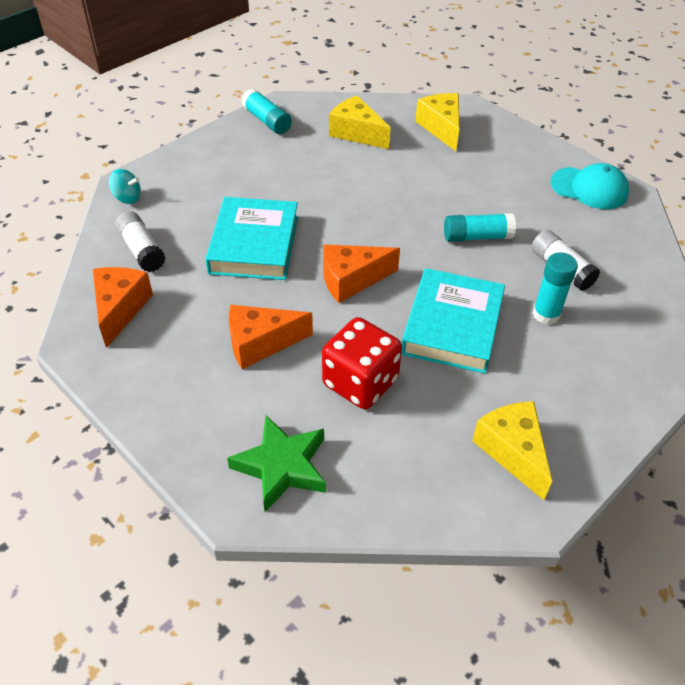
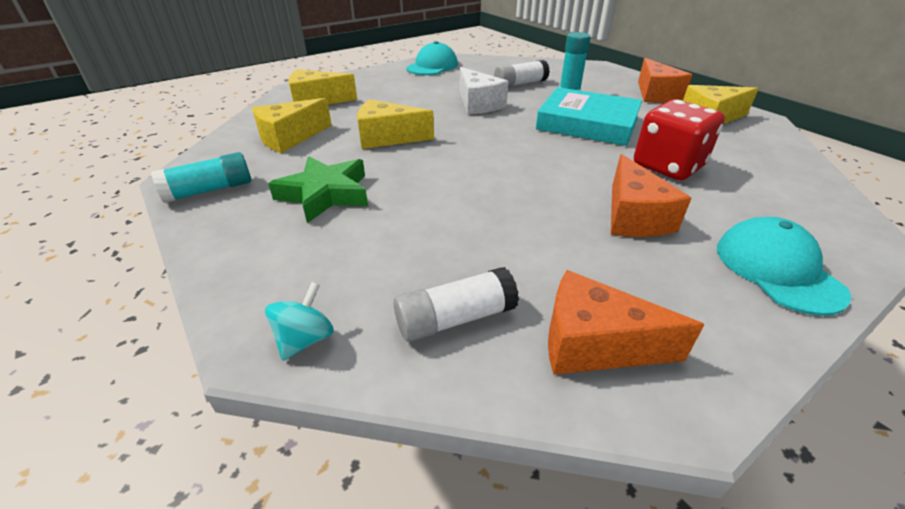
camera: 80 degrees left, 10 degrees down
turquoise book [205,197,298,280] -> none
green star [227,415,326,512] -> green star moved to [268,156,368,223]
orange cheese [323,245,400,303] -> orange cheese moved to [638,58,692,102]
turquoise glue stick [444,213,516,242] -> white cheese [460,67,509,115]
none -> yellow cheese [357,99,434,149]
none -> turquoise cap [717,217,851,316]

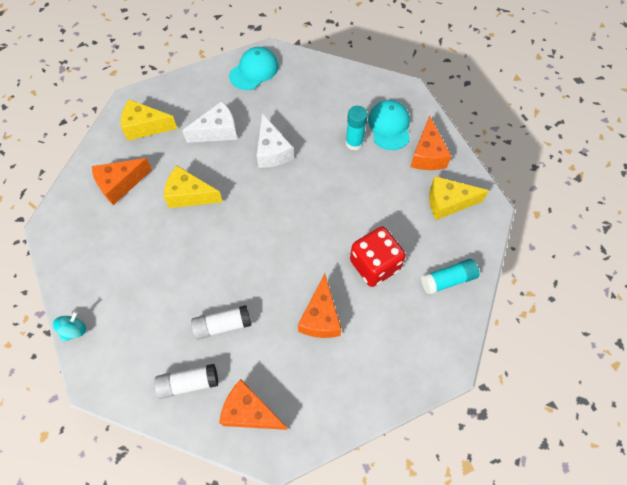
camera: 10 degrees right, 25 degrees up
turquoise glue stick [151,152,251,203] -> turquoise glue stick moved to [421,259,479,295]
yellow cheese [252,98,332,153] -> orange cheese [92,158,152,205]
turquoise spinning top [265,282,334,361] -> turquoise spinning top moved to [53,311,86,342]
green star [268,156,368,223] -> none
white glue stick [494,60,550,87] -> white glue stick moved to [191,305,251,340]
turquoise book [536,87,642,146] -> none
turquoise cap [717,217,851,316] -> turquoise cap moved to [368,100,410,150]
none -> white cheese [182,101,237,143]

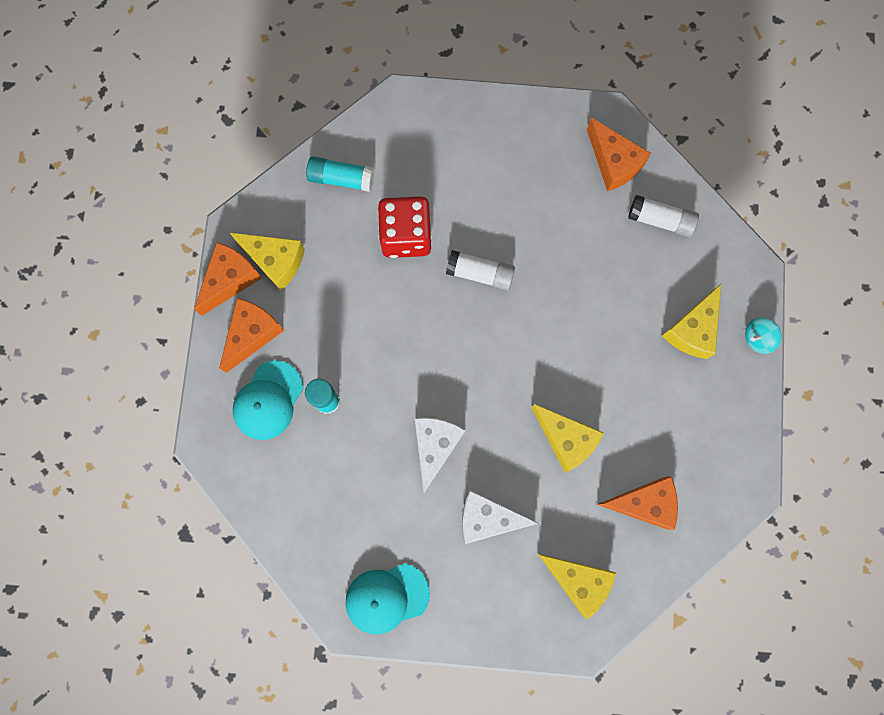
camera: 150 degrees left, 15 degrees up
white glue stick [191,305,251,340] -> white glue stick moved to [446,250,515,290]
orange cheese [298,274,341,338] -> orange cheese moved to [194,242,262,316]
none -> yellow cheese [662,284,721,359]

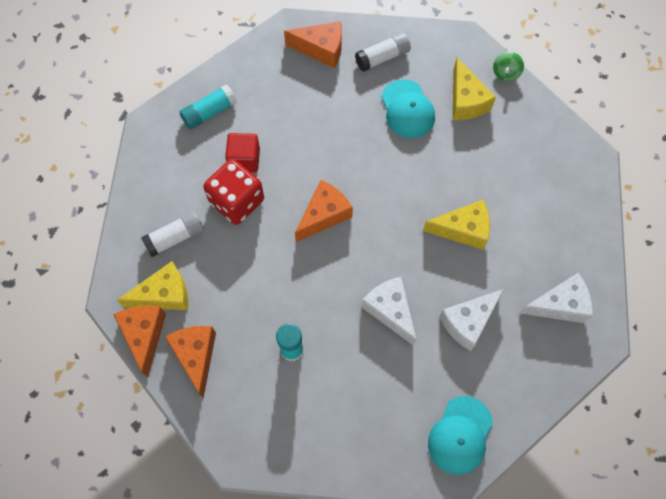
camera: 45 degrees left, 10 degrees down
turquoise cap [232,360,303,440] -> turquoise cap moved to [381,79,435,138]
turquoise glue stick [306,157,374,192] -> turquoise glue stick moved to [180,85,237,129]
white glue stick [446,250,515,290] -> white glue stick moved to [141,211,204,257]
yellow cheese [538,554,616,619] -> white cheese [520,273,593,323]
orange cheese [597,476,678,530] -> orange cheese moved to [295,180,353,242]
turquoise spinning top [745,317,781,354] -> green spinning top [493,52,524,82]
none -> red cube [225,133,260,172]

